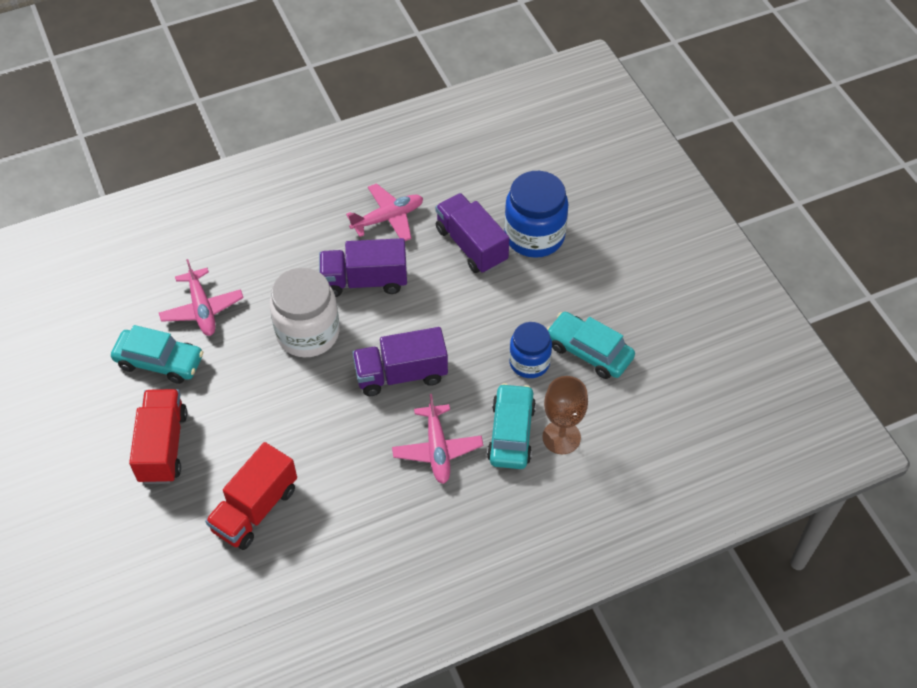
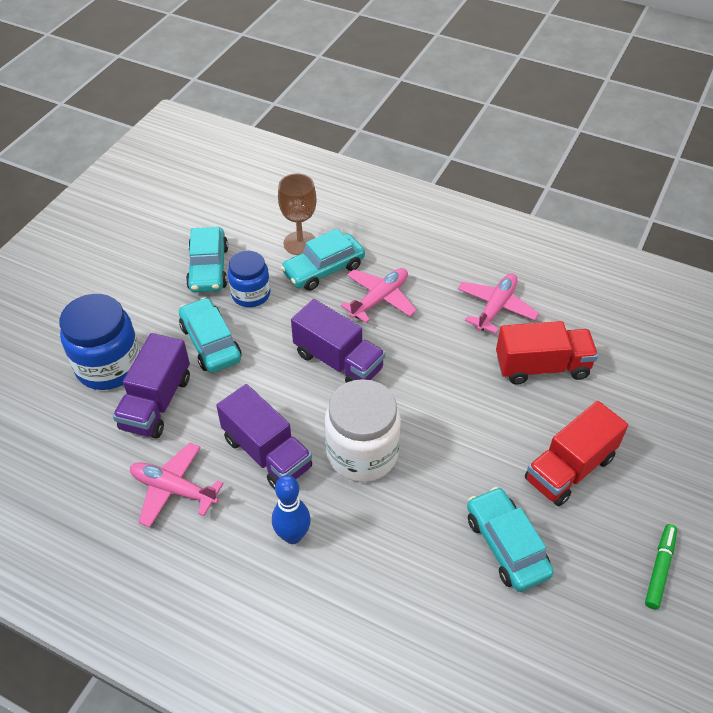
camera: 130 degrees left, 5 degrees down
pink plane [159,259,243,336] -> pink plane moved to [458,274,539,334]
none -> turquoise car [179,297,241,373]
none -> blue bowling pin [272,475,311,544]
none -> green marker [645,524,677,610]

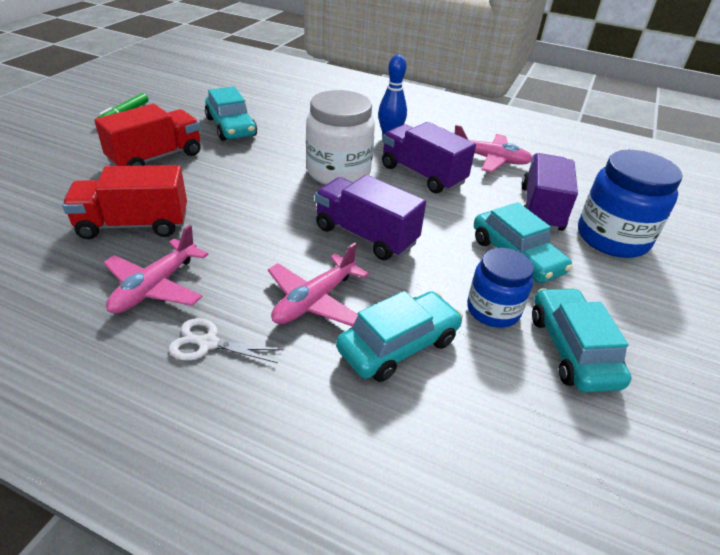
camera: 175 degrees right, 10 degrees down
brown goblet [278,173,317,255] -> none
none -> white scissors [169,318,284,363]

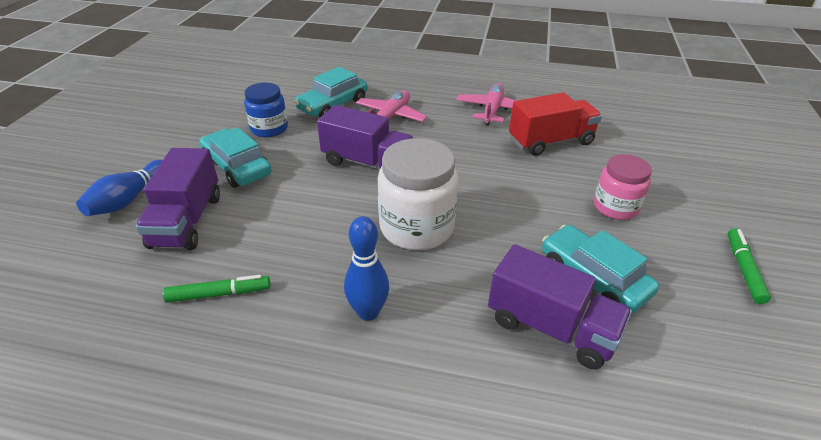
camera: 170 degrees right, 0 degrees up
red truck [94,104,201,166] -> pink jar [594,154,652,220]
white scissors [169,318,284,363] -> none
purple truck [382,122,476,193] -> purple truck moved to [488,244,632,370]
pink plane [455,125,532,173] -> green marker [163,275,271,303]
turquoise car [532,287,632,392] -> none
blue jar [578,150,682,258] -> blue bowling pin [76,160,163,216]

